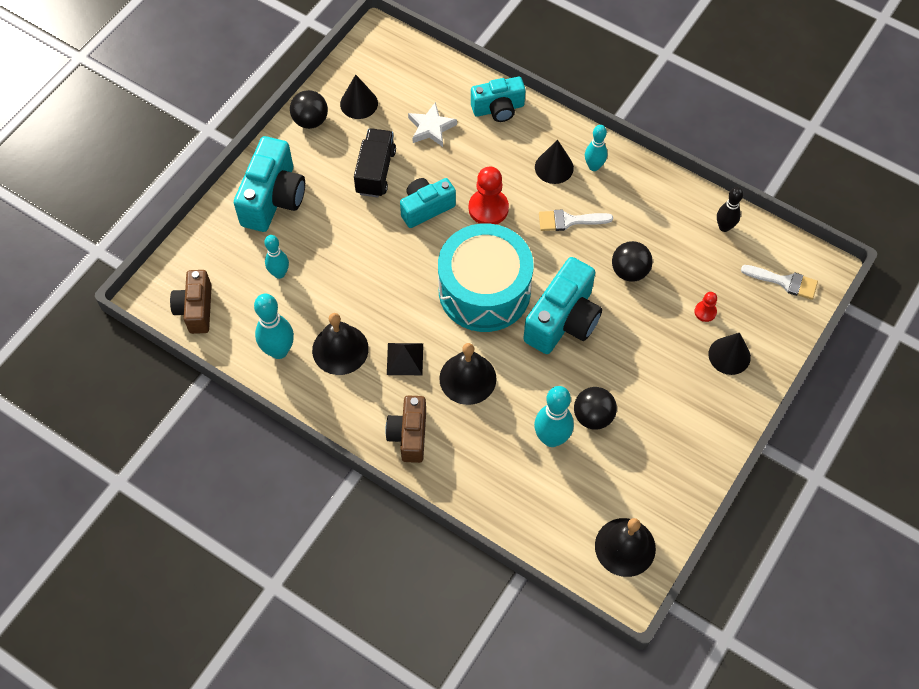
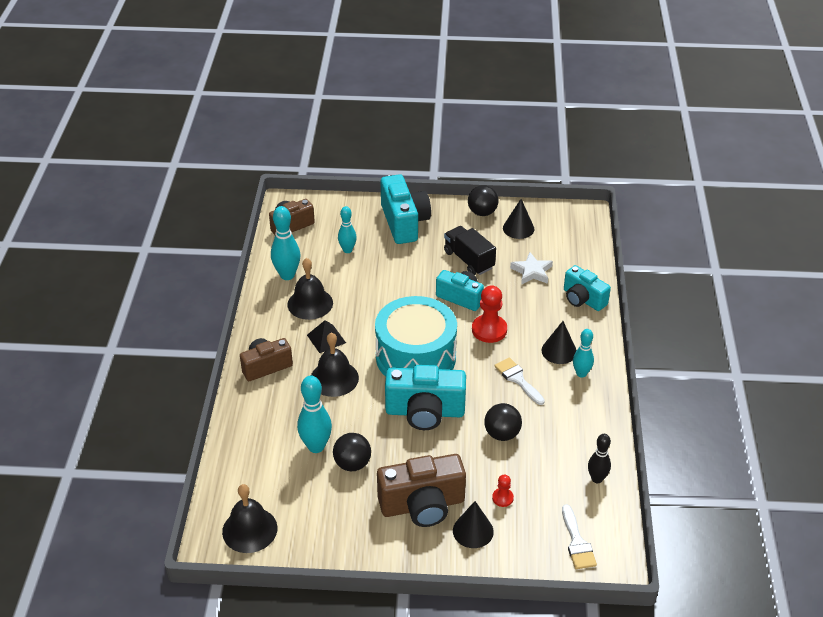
camera: 60 degrees right, 20 degrees down
turquoise camera [234,136,305,232] -> turquoise camera turned 90 degrees counterclockwise [381,174,431,244]
black truck [354,128,396,197] -> black truck turned 105 degrees counterclockwise [444,226,496,275]
none -> brown camera [377,454,466,527]

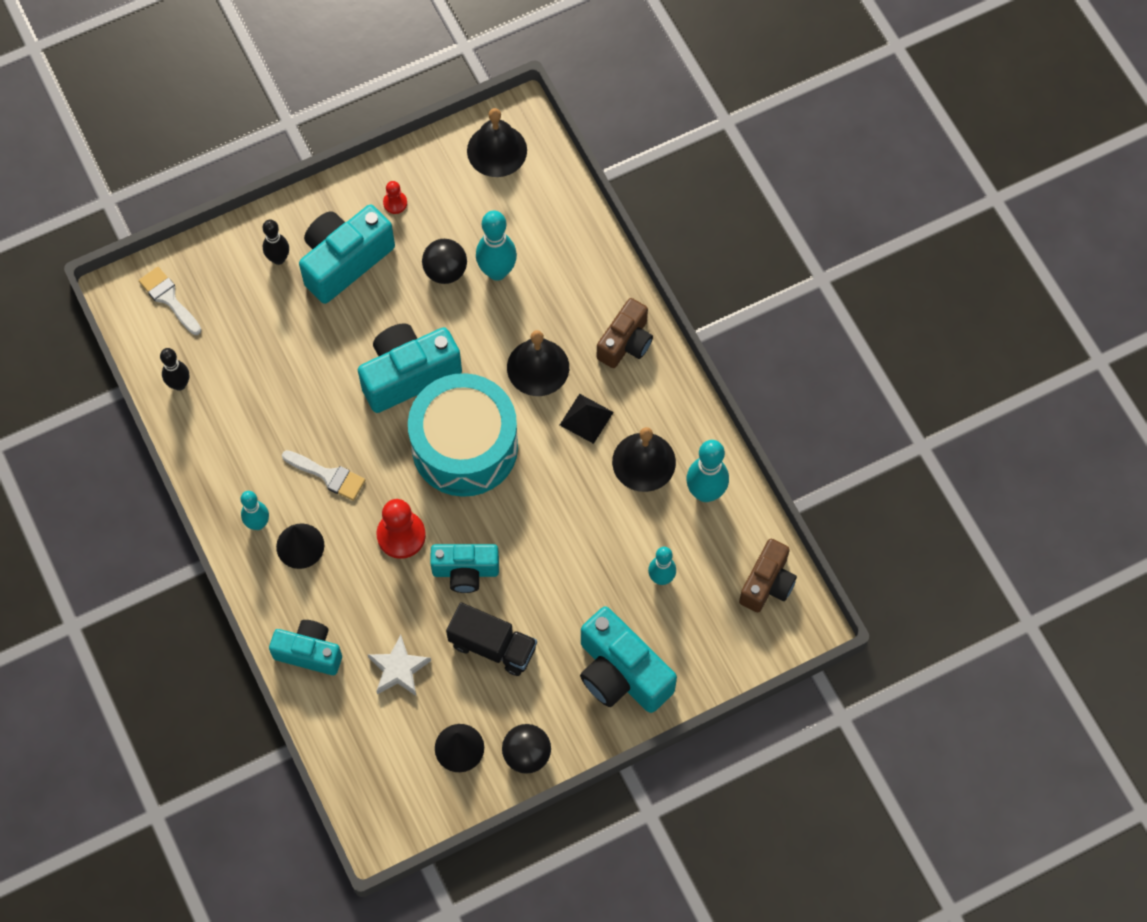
camera: 150 degrees right, 25 degrees up
brown camera [377,454,466,527] -> turquoise camera [299,204,395,304]
black cone [453,501,494,548] -> black bowling pin [263,220,289,265]
black ball [484,403,522,441] -> none
red pawn [492,475,514,507] -> red pawn moved to [383,181,407,214]

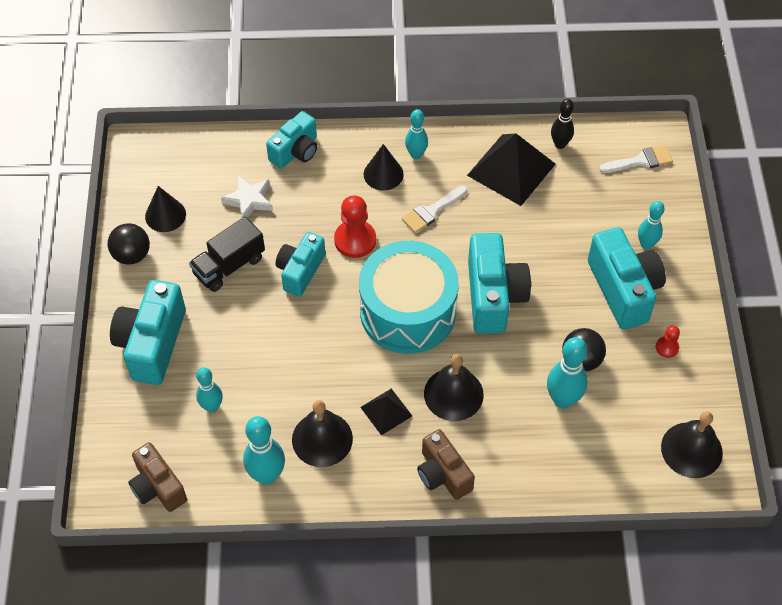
camera: 115 degrees right, 10 degrees down
black bowling pin [263,220,289,265] -> turquoise bowling pin [638,201,665,249]
turquoise camera [580,606,677,713] -> turquoise camera turned 60 degrees counterclockwise [110,280,186,385]
none -> black pyramid [467,133,555,206]

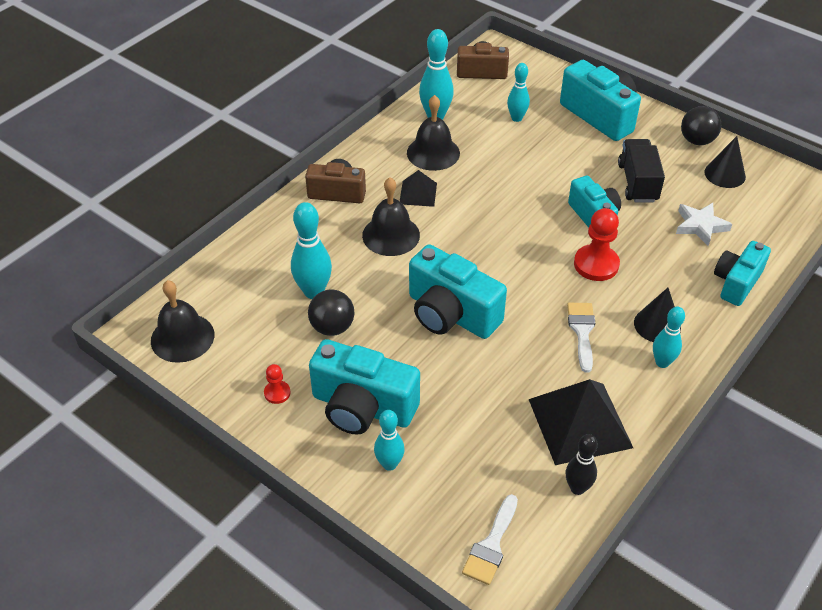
camera: 130 degrees right, 10 degrees down
turquoise camera [266,111,317,169] -> turquoise camera turned 45 degrees clockwise [714,241,771,306]
turquoise drum [359,241,459,354] -> none

